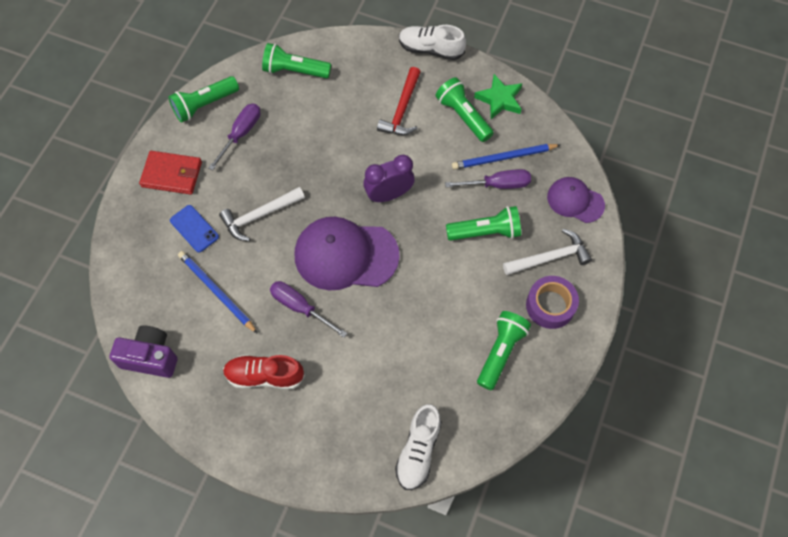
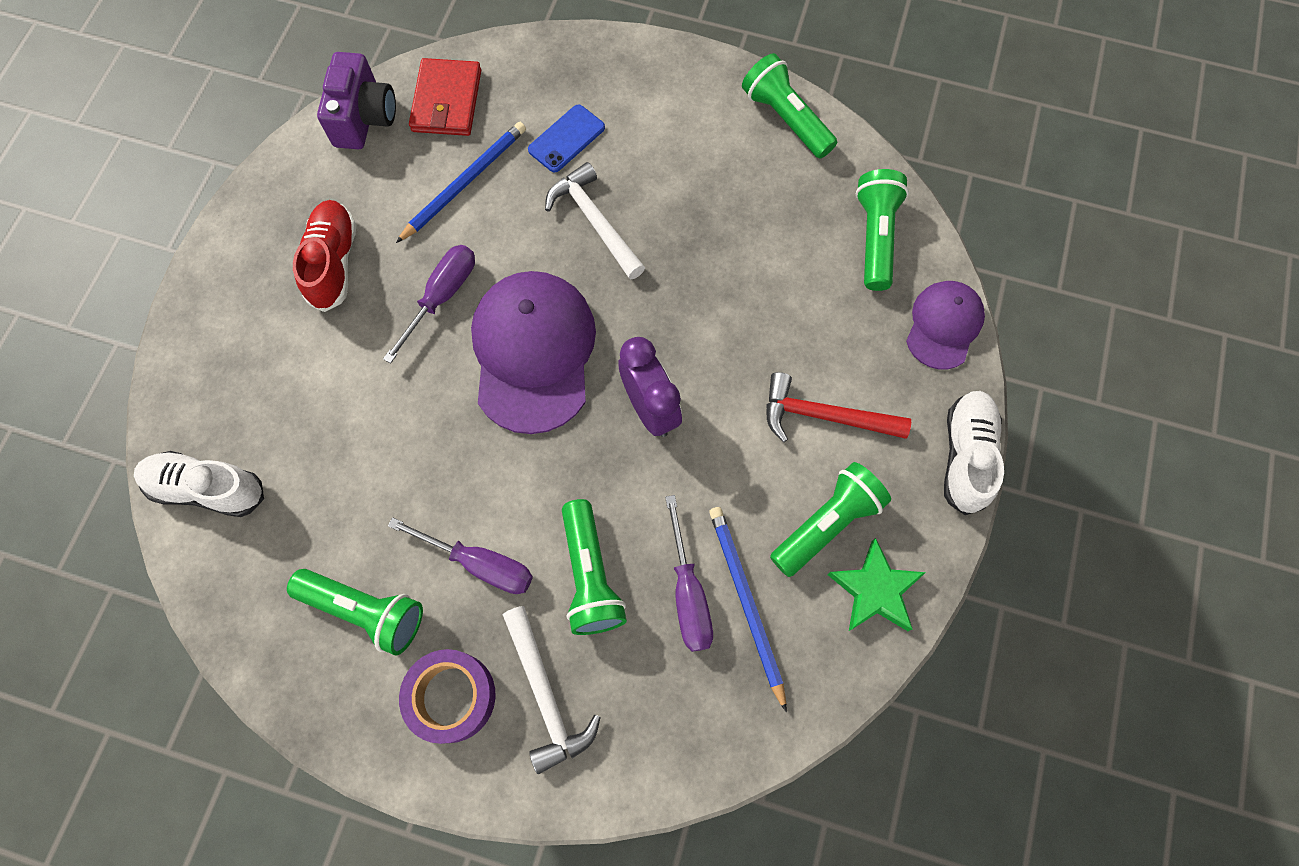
camera: 85 degrees right, 5 degrees up
red wallet [139,151,202,195] -> red wallet moved to [409,58,481,136]
purple screwdriver [208,103,261,170] -> purple screwdriver moved to [388,517,533,594]
purple cap [547,177,605,223] -> purple cap moved to [906,281,985,370]

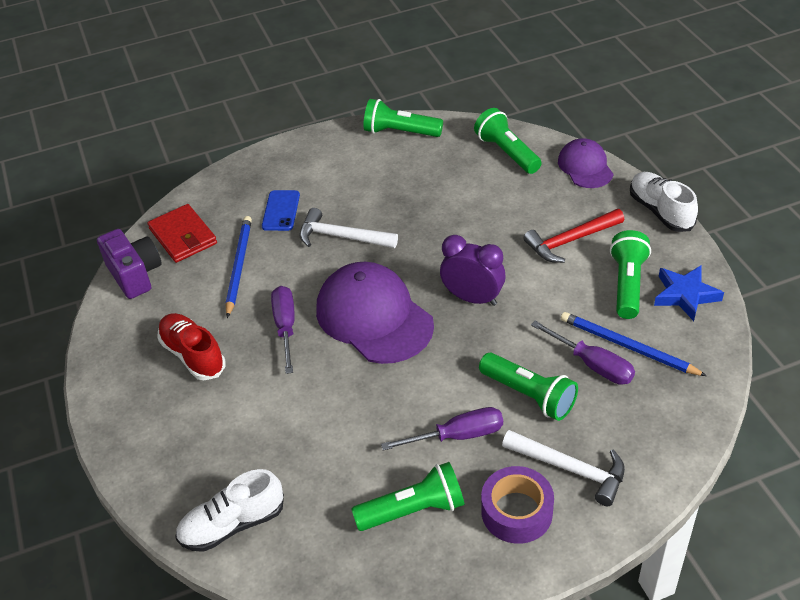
camera: 35 degrees left, 25 degrees down
green star [827,538,926,631] -> blue star [654,266,724,321]

